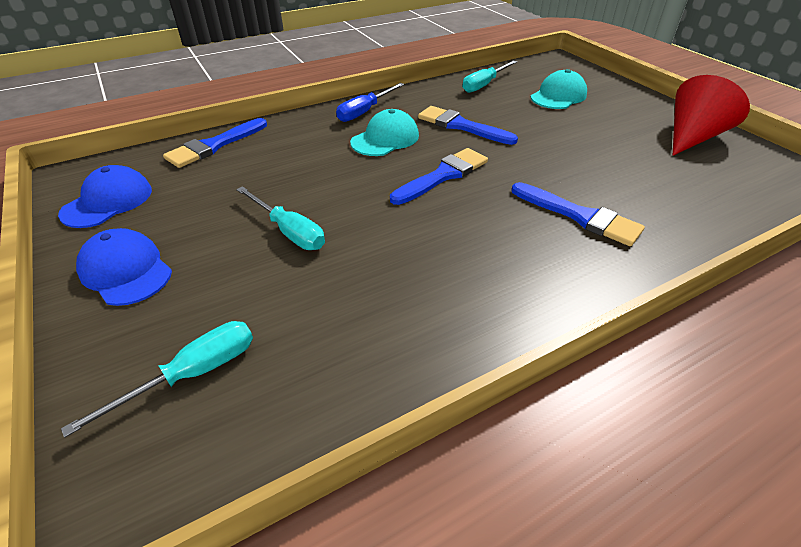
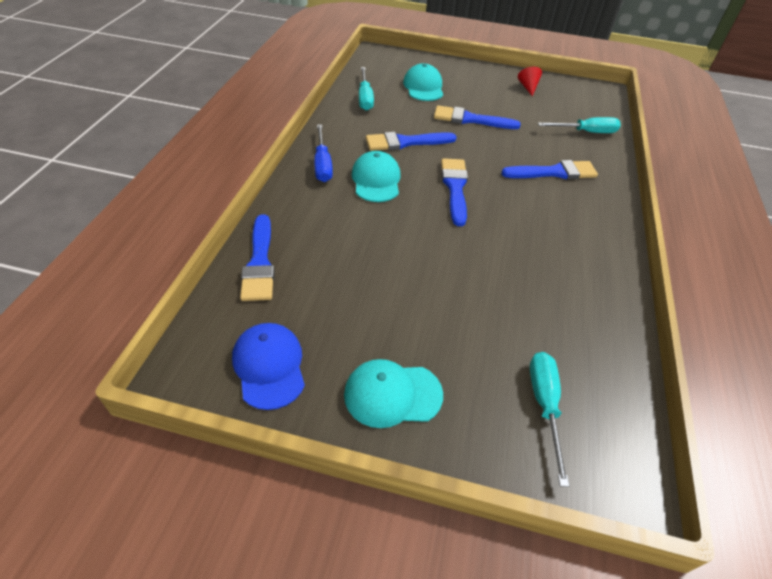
camera: 50 degrees left, 5 degrees up
blue cap [76,228,172,306] -> turquoise cap [344,359,443,428]
turquoise screwdriver [236,186,325,250] -> turquoise screwdriver moved to [538,117,621,133]
red cone [673,75,750,156] -> red cone [518,67,542,96], size x0.49
none -> blue brush [434,105,521,129]

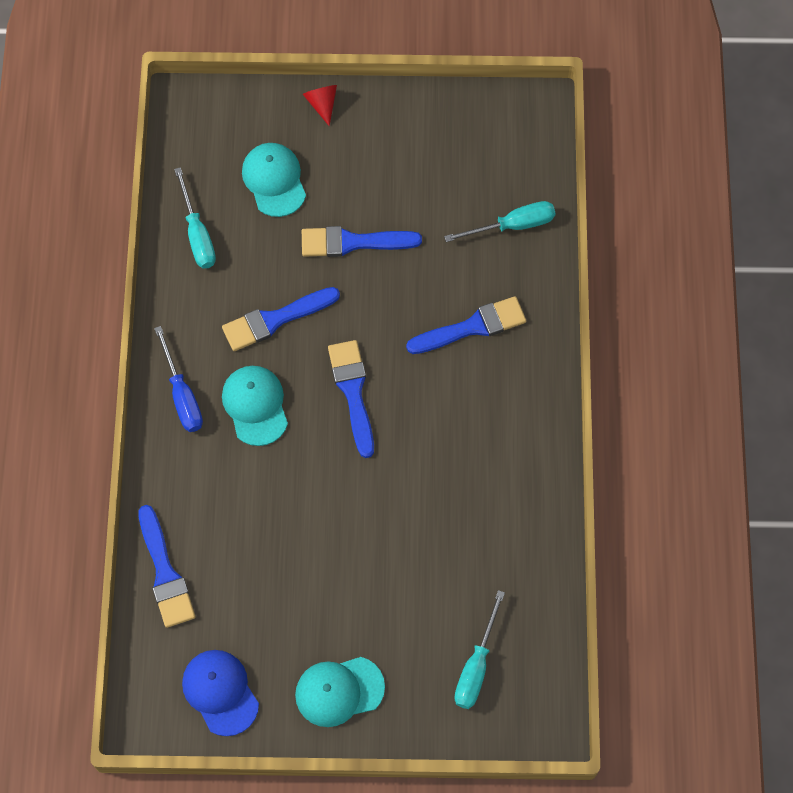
camera: 10 degrees left, 20 degrees up
red cone [518,67,542,96] -> red cone moved to [303,85,337,126]
turquoise screwdriver [530,352,569,487] -> turquoise screwdriver turned 150 degrees counterclockwise [454,590,505,709]

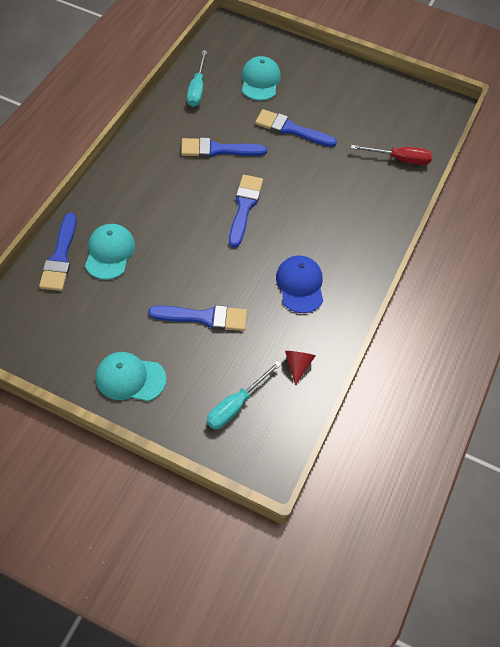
camera: 20 degrees right, 10 degrees down
blue screwdriver [154,326,203,432] -> none
blue cap [182,650,259,736] -> blue cap moved to [276,255,323,313]
turquoise cap [222,366,288,446] -> turquoise cap moved to [85,224,135,280]
red cone [303,85,337,126] -> red cone moved to [285,351,315,386]
blue brush [406,296,526,354] -> blue brush moved to [148,305,247,331]
turquoise screwdriver [444,201,555,242] -> red screwdriver [351,145,432,165]

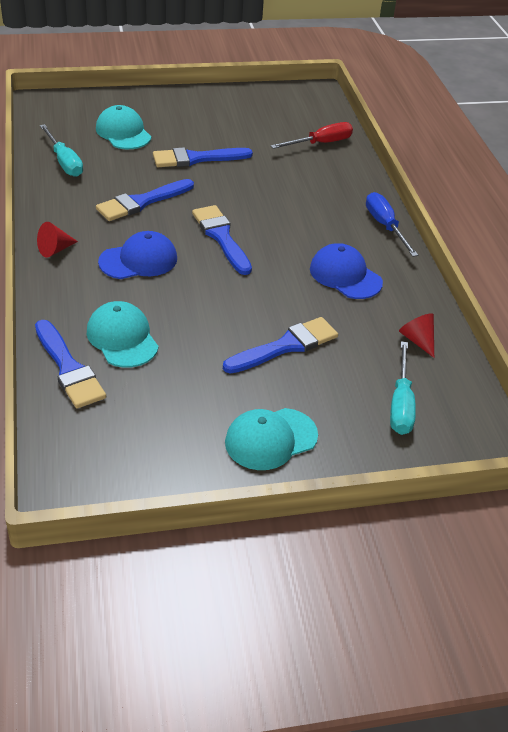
camera: 35 degrees left, 15 degrees down
none -> red cone [37,222,78,258]
none -> blue cap [98,231,177,279]
none -> blue screwdriver [366,192,418,257]

